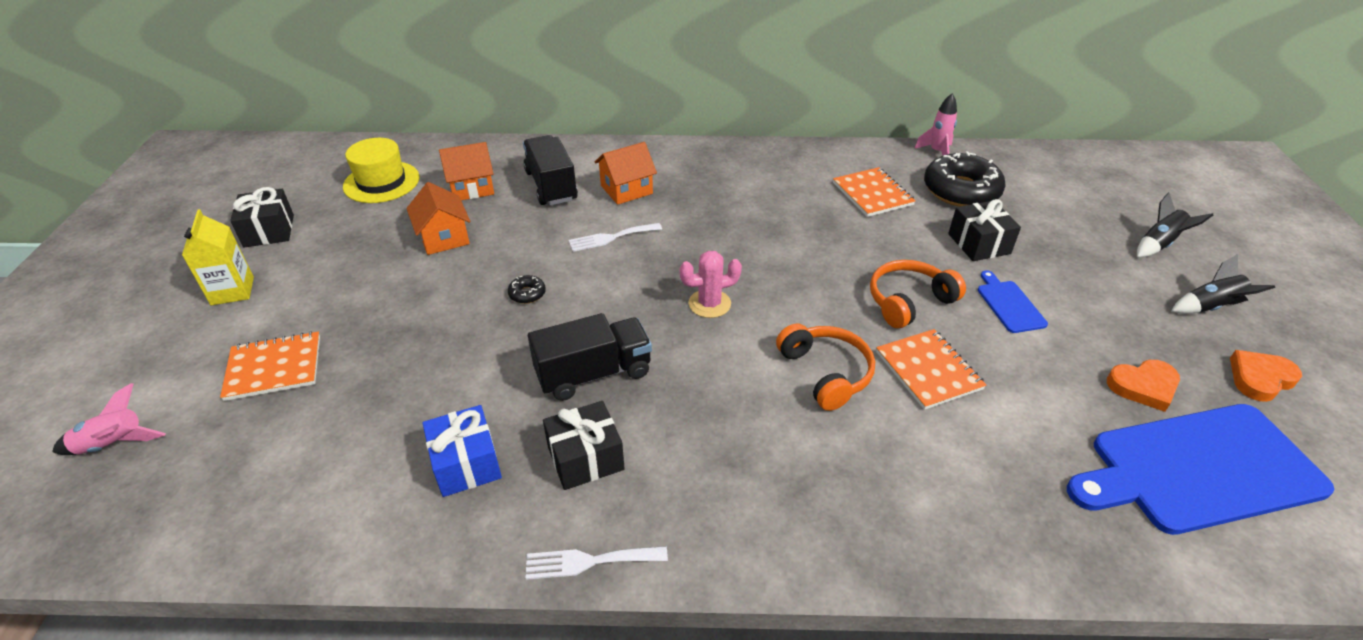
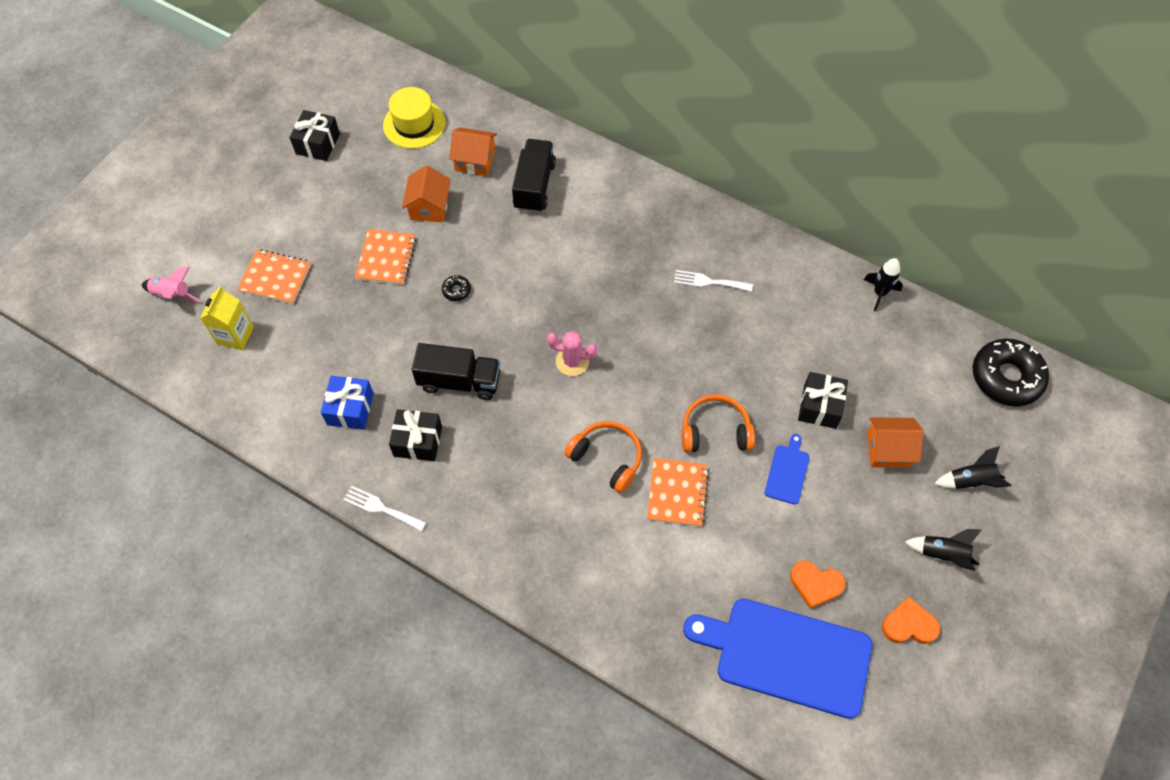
camera: 30 degrees right, 20 degrees up
yellow carton [182,209,254,305] -> yellow carton moved to [200,286,254,350]
white fork [569,223,662,252] -> white fork moved to [674,270,753,292]
orange house [595,142,657,205] -> orange house moved to [867,417,924,468]
orange headphones [776,323,875,411] -> orange headphones turned 60 degrees counterclockwise [564,421,642,493]
orange notebook [833,167,916,217] -> orange notebook moved to [355,229,416,285]
pink rocket [914,93,957,155] -> black rocket [864,258,903,311]
black donut [924,152,1006,207] -> black donut moved to [973,338,1049,406]

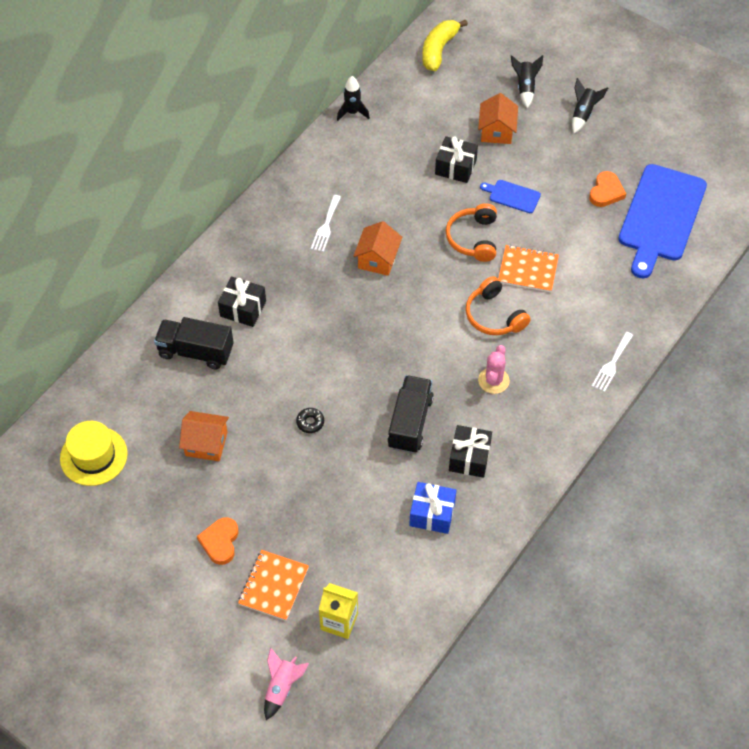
camera: 85 degrees left, 5 degrees down
black gift [289,110,340,161] -> black gift moved to [218,277,266,327]
white fork [344,486,426,531] -> white fork moved to [592,332,633,392]
orange notebook [355,229,416,285] -> none
orange house [449,127,497,176] -> orange house moved to [353,221,402,276]
pink cactus [547,331,597,376] -> pink cactus moved to [478,345,510,394]
orange headphones [564,421,642,493] -> orange headphones turned 75 degrees counterclockwise [466,276,531,335]
orange heart [882,597,940,644] -> orange heart moved to [197,517,239,565]
black donut [973,338,1049,406] -> yellow banana [422,19,468,71]

